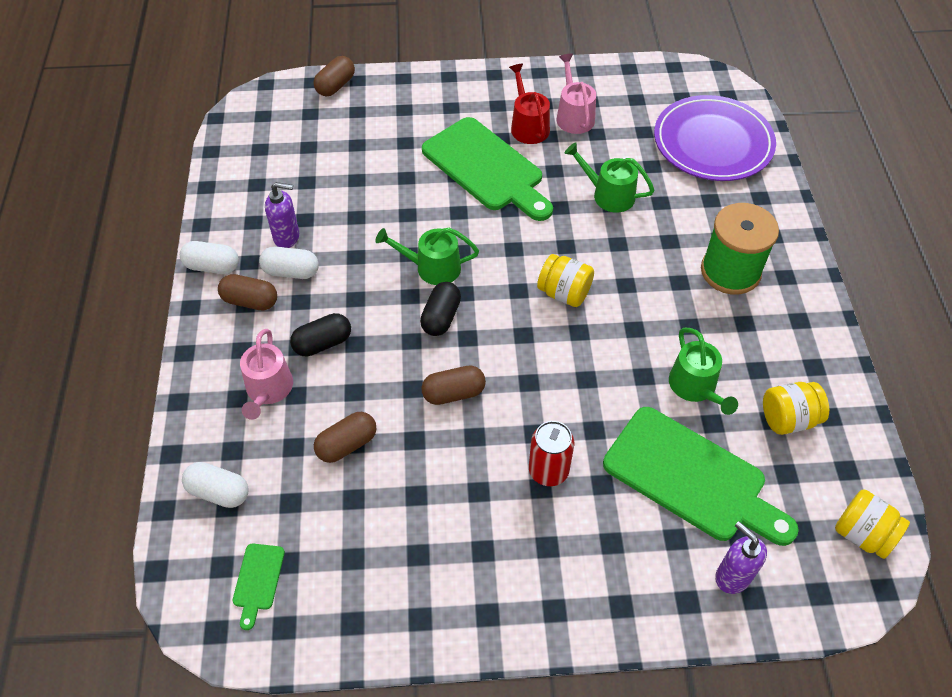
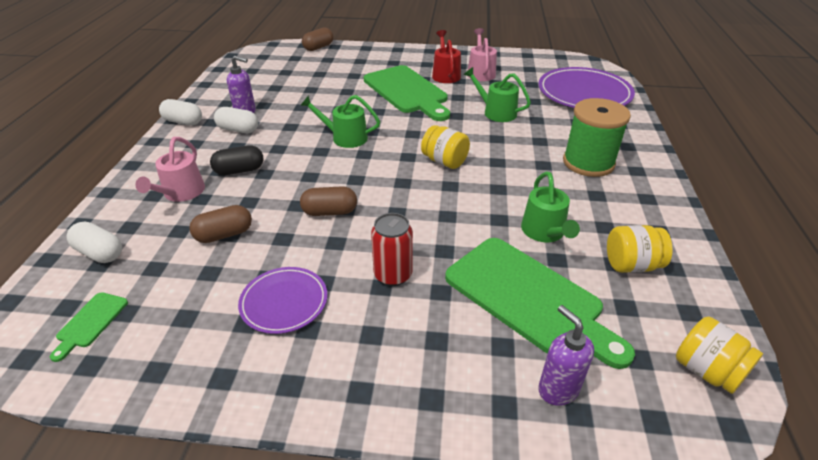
camera: 10 degrees right, 15 degrees down
brown capsule [218,274,277,311] -> none
black capsule [420,282,461,336] -> none
none -> purple plate [238,267,327,334]

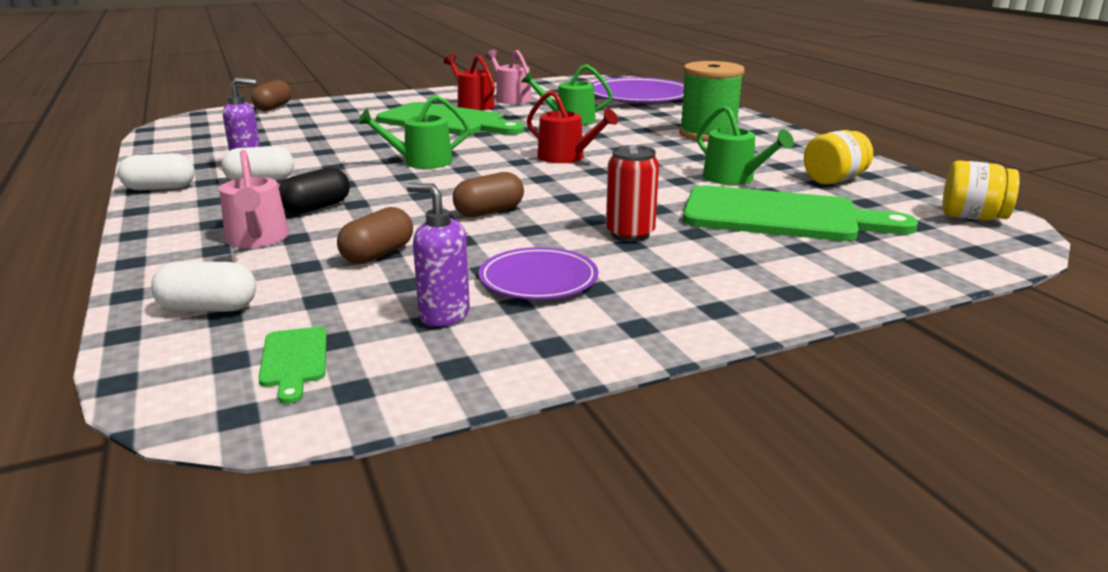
camera: 30 degrees left, 15 degrees down
yellow jar [421,125,470,169] -> red watering can [527,90,618,163]
purple soap dispenser [538,305,594,406] -> purple soap dispenser moved to [407,183,470,327]

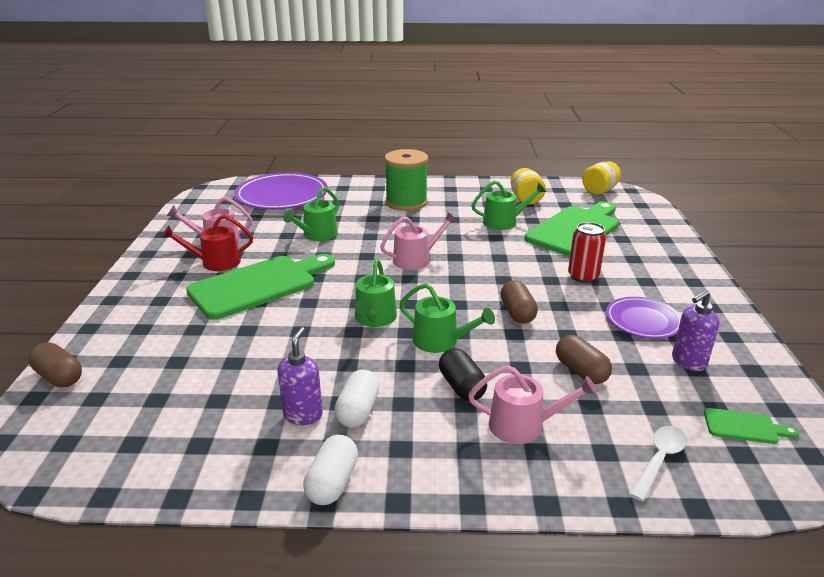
camera: 65 degrees left, 5 degrees up
white capsule [151,262,256,311] -> white spoon [629,426,687,501]
red watering can [527,90,618,163] -> pink watering can [380,212,457,270]
none -> green watering can [400,283,495,353]

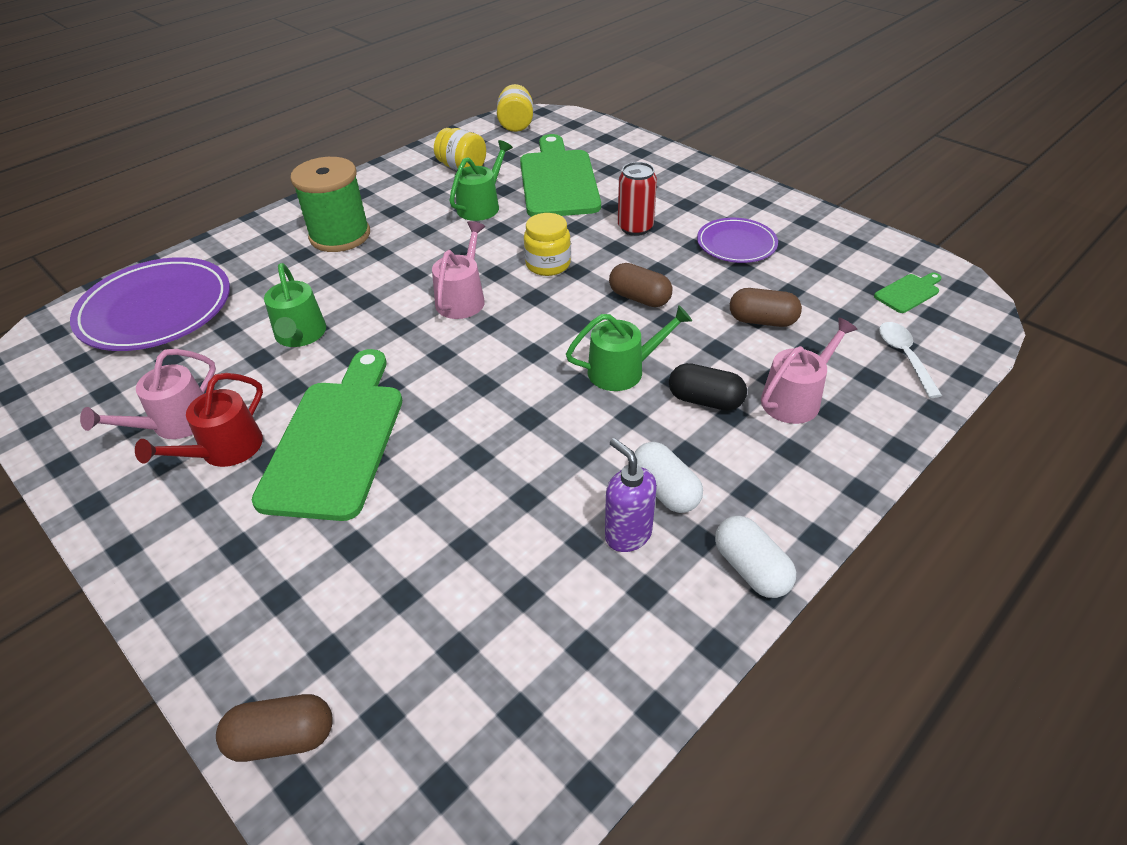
camera: 45 degrees left, 15 degrees up
green watering can [355,259,397,327] -> none
purple soap dispenser [672,290,720,371] -> none
none -> yellow jar [524,213,571,276]

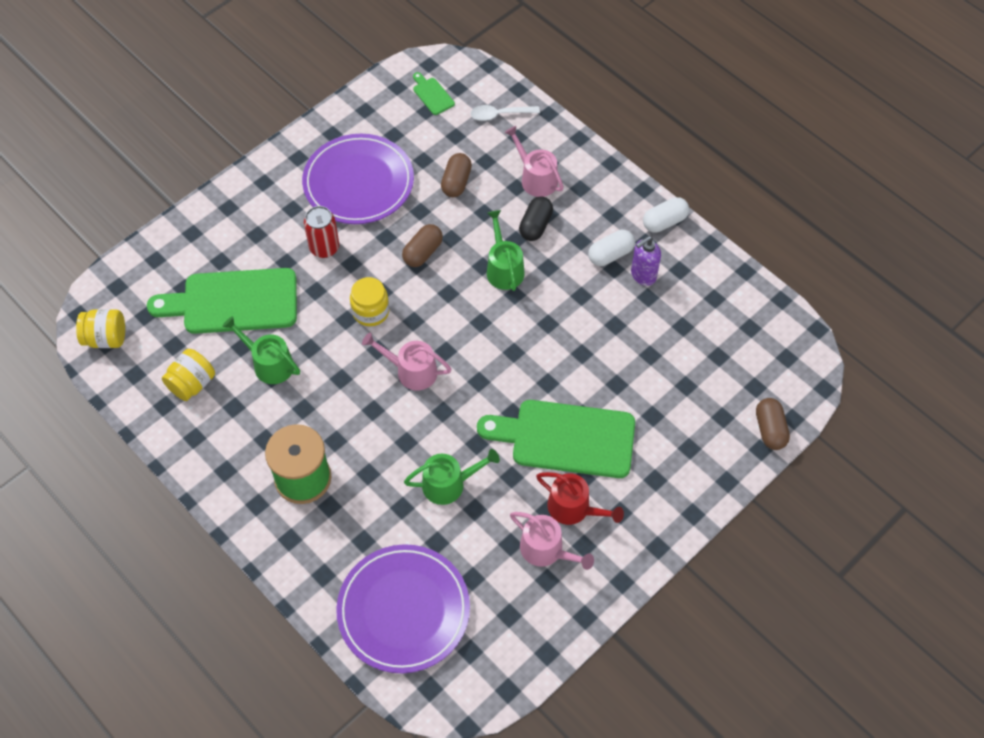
camera: 90 degrees left, 15 degrees up
purple plate [697,218,778,263] -> purple plate [302,134,414,224], size x1.75

